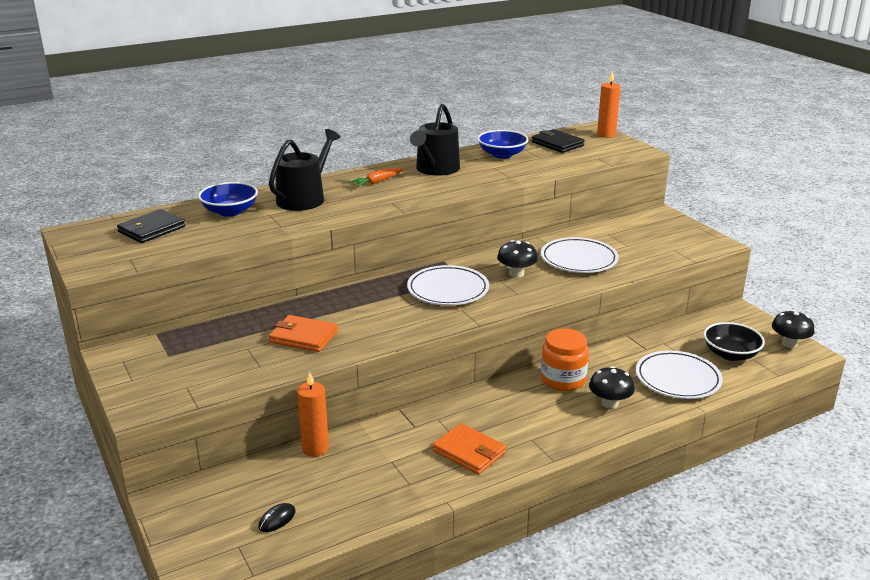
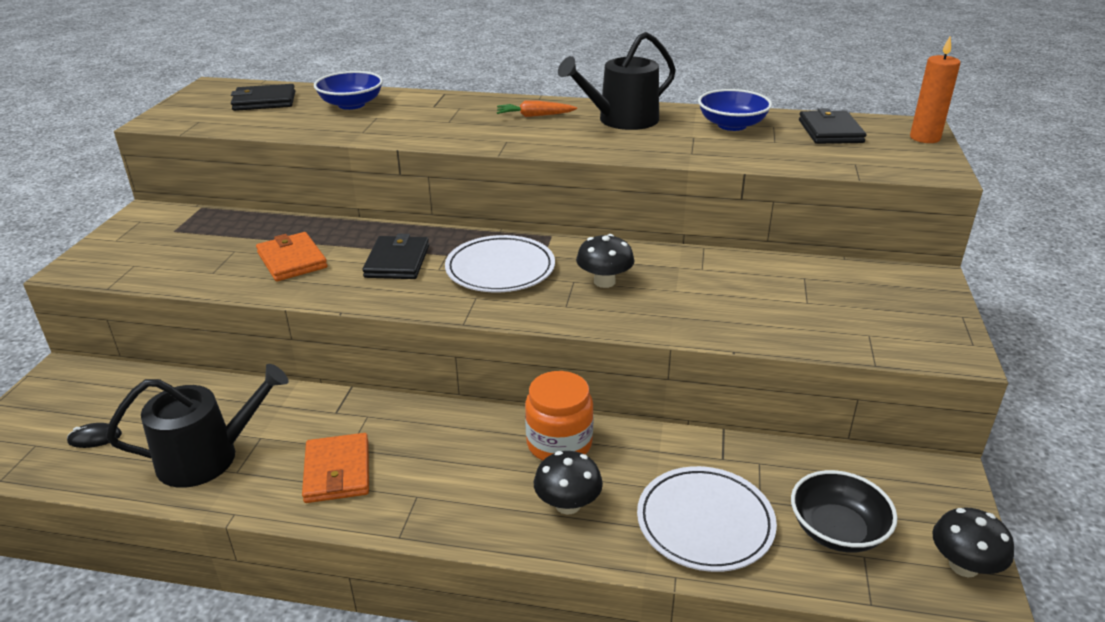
camera: 40 degrees right, 5 degrees up
black watering can [269,129,340,211] -> black watering can moved to [106,364,289,488]
orange candle [297,371,329,457] -> none
white plate [541,237,619,273] -> none
none -> black wallet [362,234,429,279]

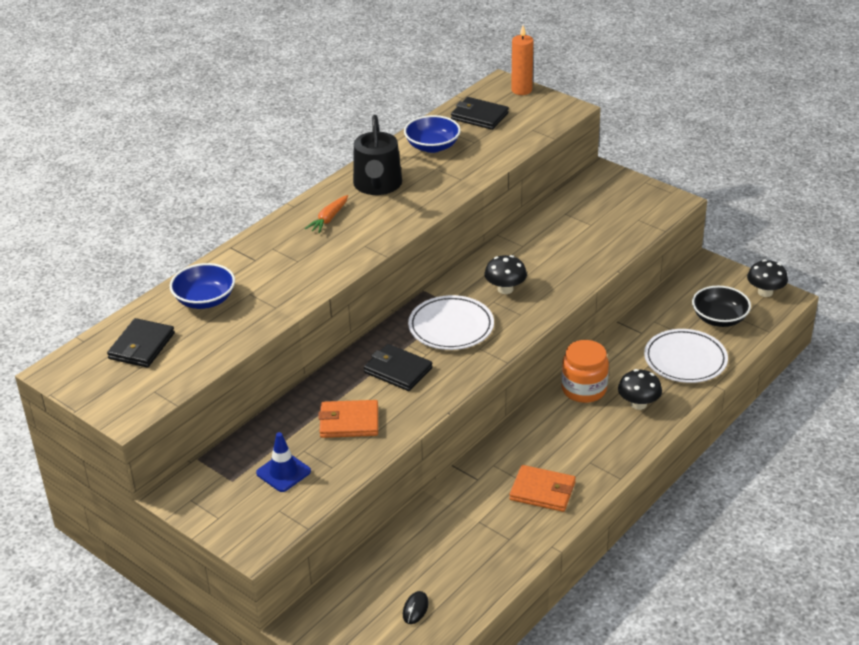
camera: 60 degrees left, 5 degrees up
black watering can [106,364,289,488] -> none
none -> blue traffic cone [256,432,311,492]

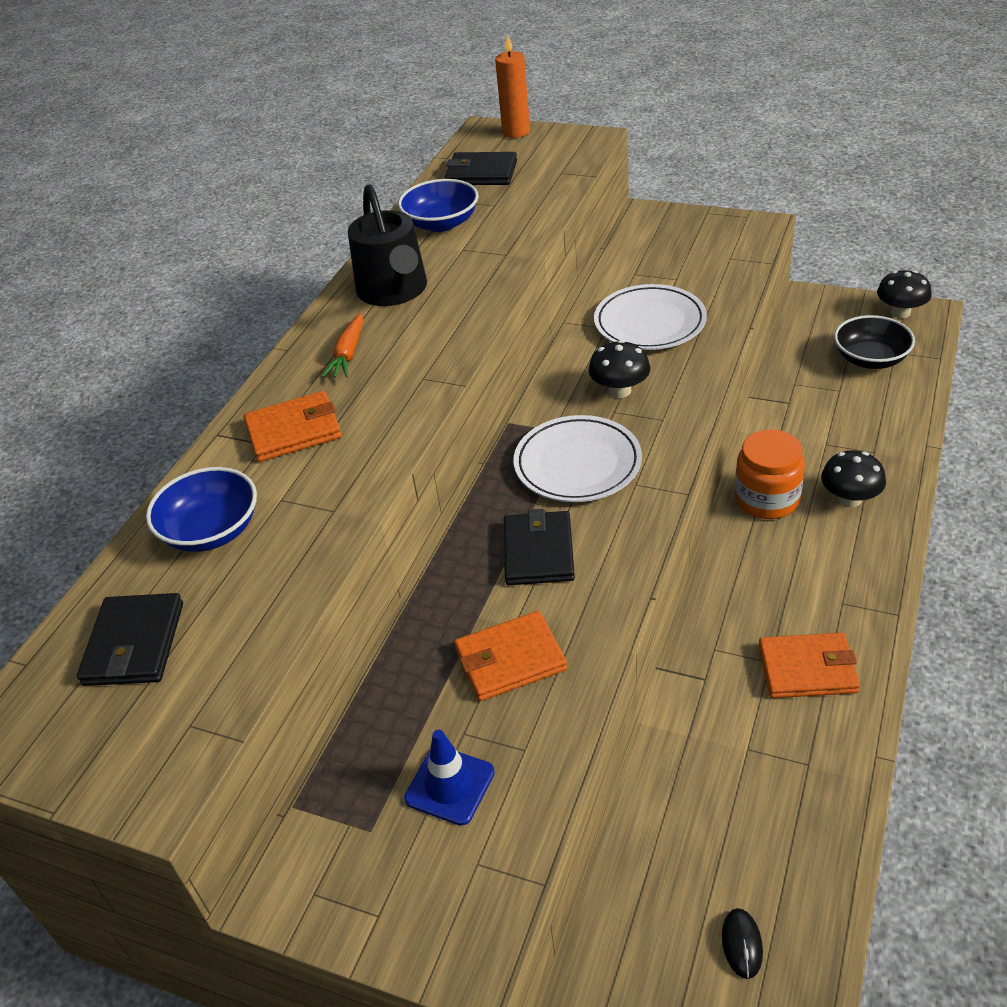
camera: 15 degrees left, 5 degrees up
black wallet [364,344,433,391] -> black wallet turned 75 degrees clockwise [504,509,575,585]
white plate [644,329,728,383] -> white plate moved to [594,284,707,350]
none -> orange wallet [244,391,342,462]

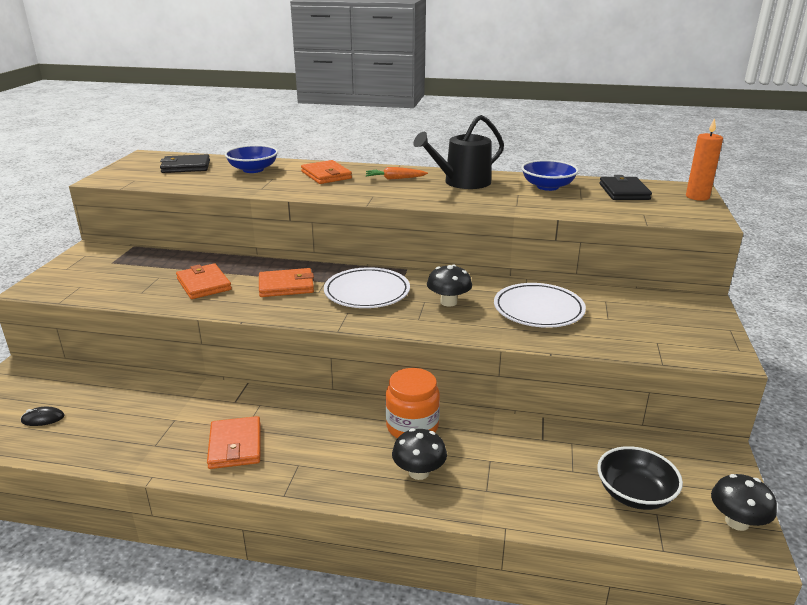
camera: 75 degrees right, 15 degrees down
blue traffic cone [404,730,495,826] -> none
black wallet [504,509,575,585] -> orange wallet [259,268,314,297]

